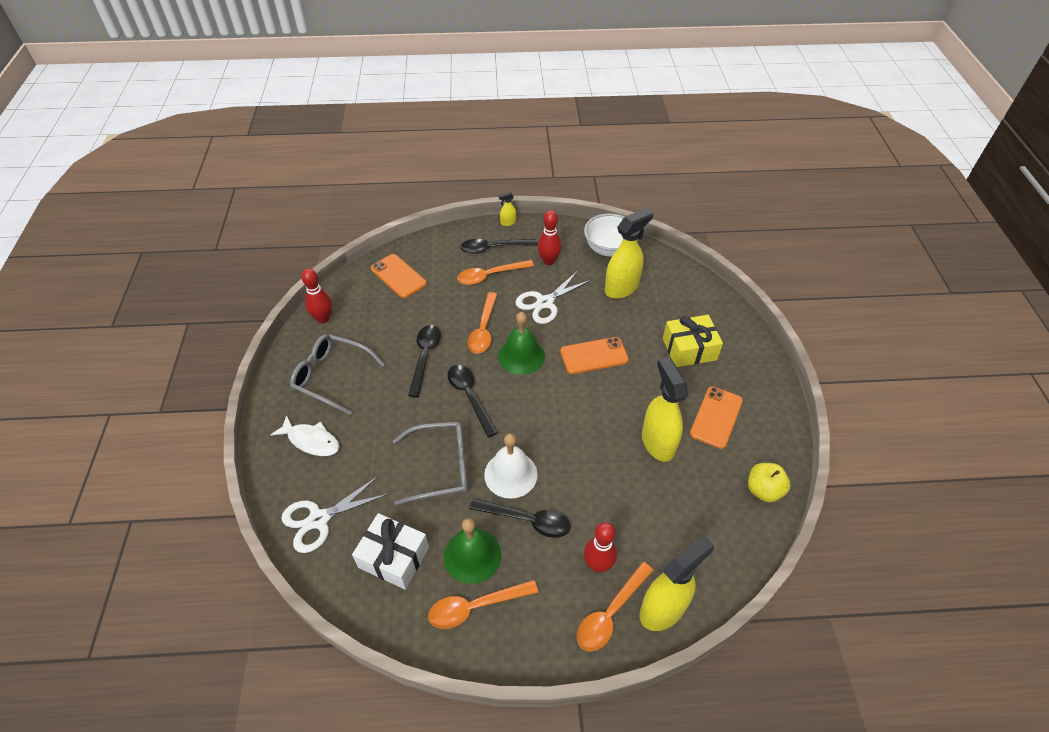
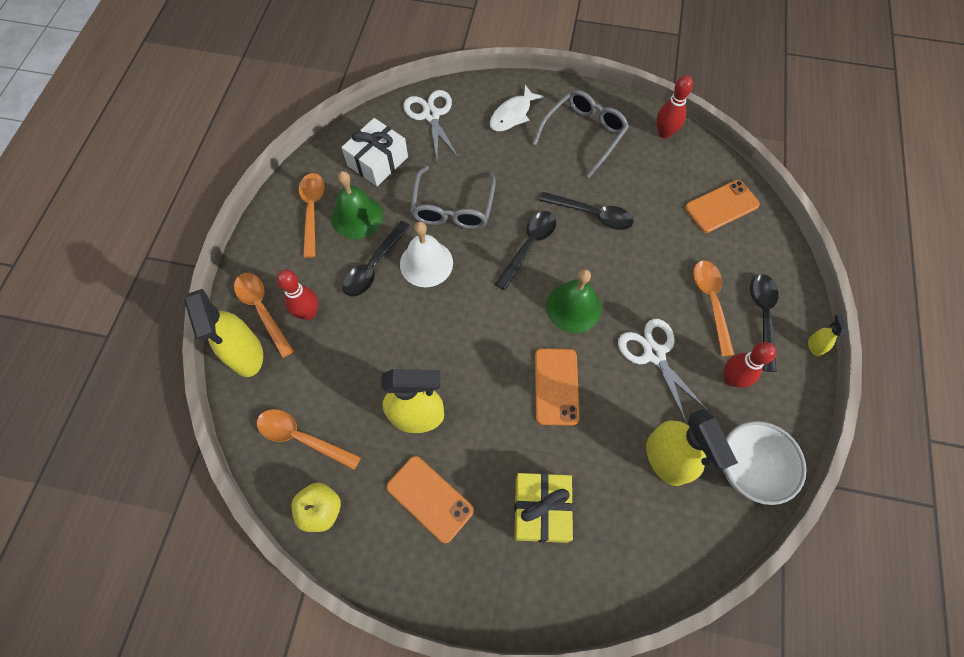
camera: 105 degrees right, 15 degrees up
black spoon [447,365,498,437] -> black spoon turned 45 degrees counterclockwise [495,211,556,290]
orange spoon [467,292,498,354] -> orange spoon moved to [257,409,361,470]

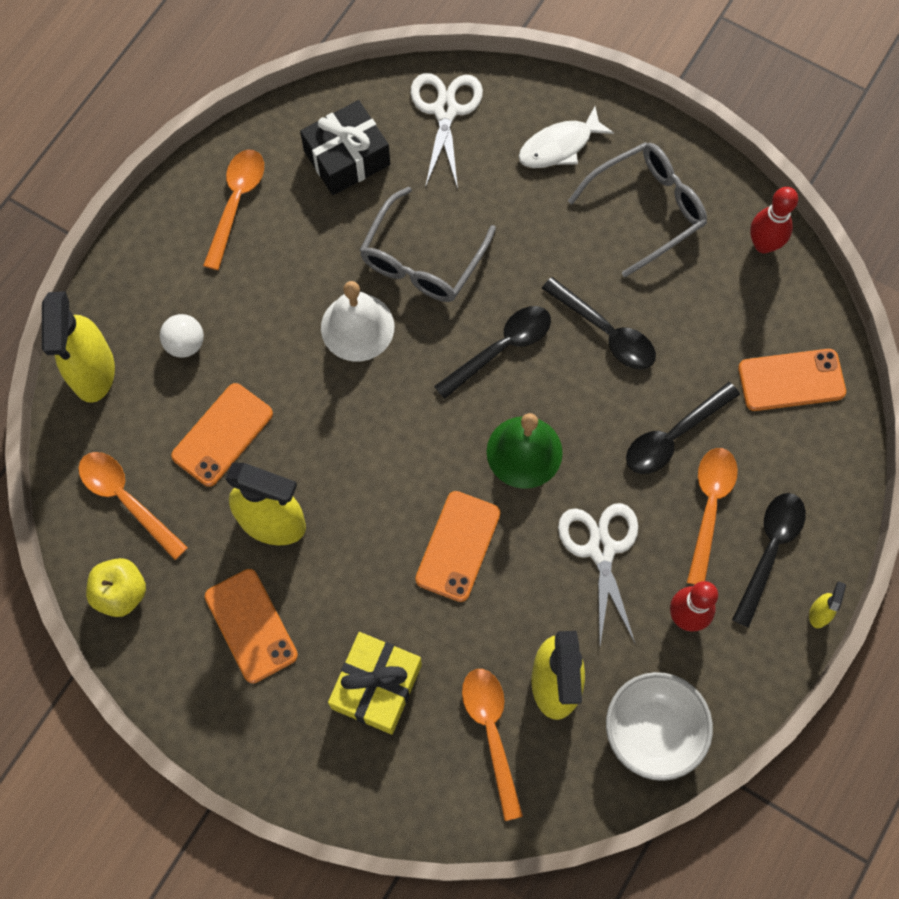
camera: 20 degrees right, 5 degrees up
orange spoon [234,273,294,358] -> orange spoon moved to [462,669,523,821]
red bowling pin [276,270,318,320] -> white ball [160,314,204,358]
green bell [332,171,383,239] -> none
white gift [341,118,408,186] -> black gift [300,100,390,195]
black spoon [342,221,410,296] -> black spoon moved to [626,382,740,474]
none -> orange phone [171,383,273,487]

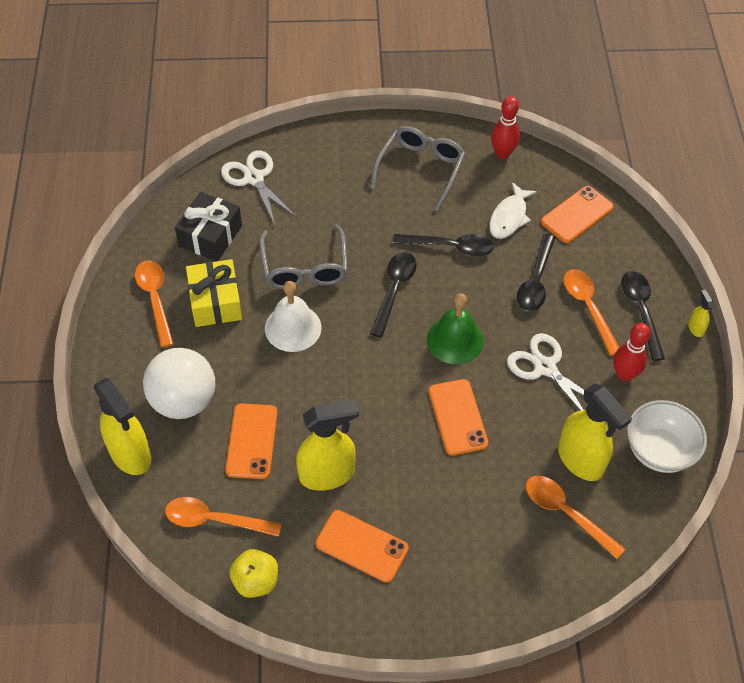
camera: 35 degrees left, 15 degrees down
white ball [160,314,204,358] -> white ball [143,348,215,419], size x2.04
yellow gift [328,632,422,734] -> yellow gift moved to [186,259,242,327]
white fish [518,106,614,168] -> white fish moved to [489,182,537,239]

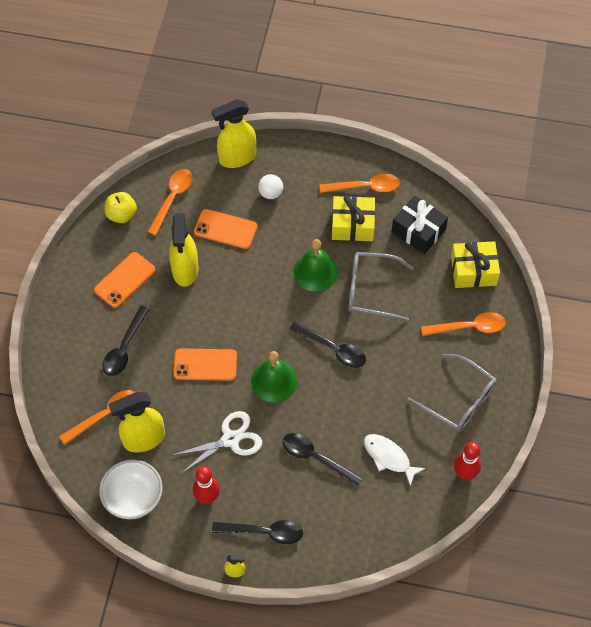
camera: 105 degrees right, 5 degrees up
white ball [143,348,215,419] -> white ball [258,174,283,199], size x0.49
white scissors [221,150,297,224] -> yellow gift [451,241,500,288]
white bell [265,281,322,352] -> green bell [294,239,338,292]
black spoon [393,234,494,257] -> black spoon moved to [102,305,149,376]
orange phone [541,186,613,243] -> none
orange spoon [564,269,619,356] -> orange spoon moved to [421,312,506,336]

